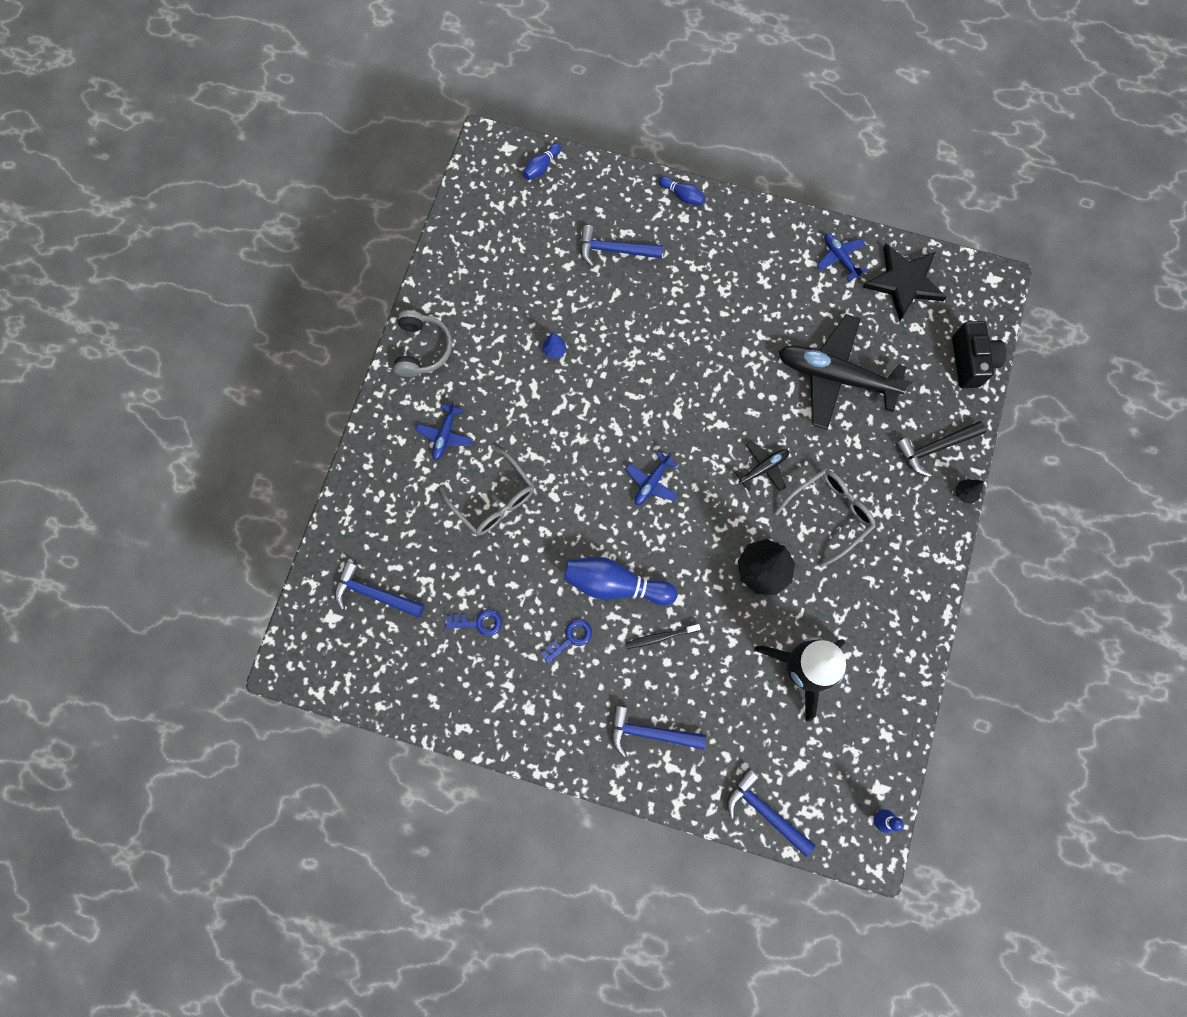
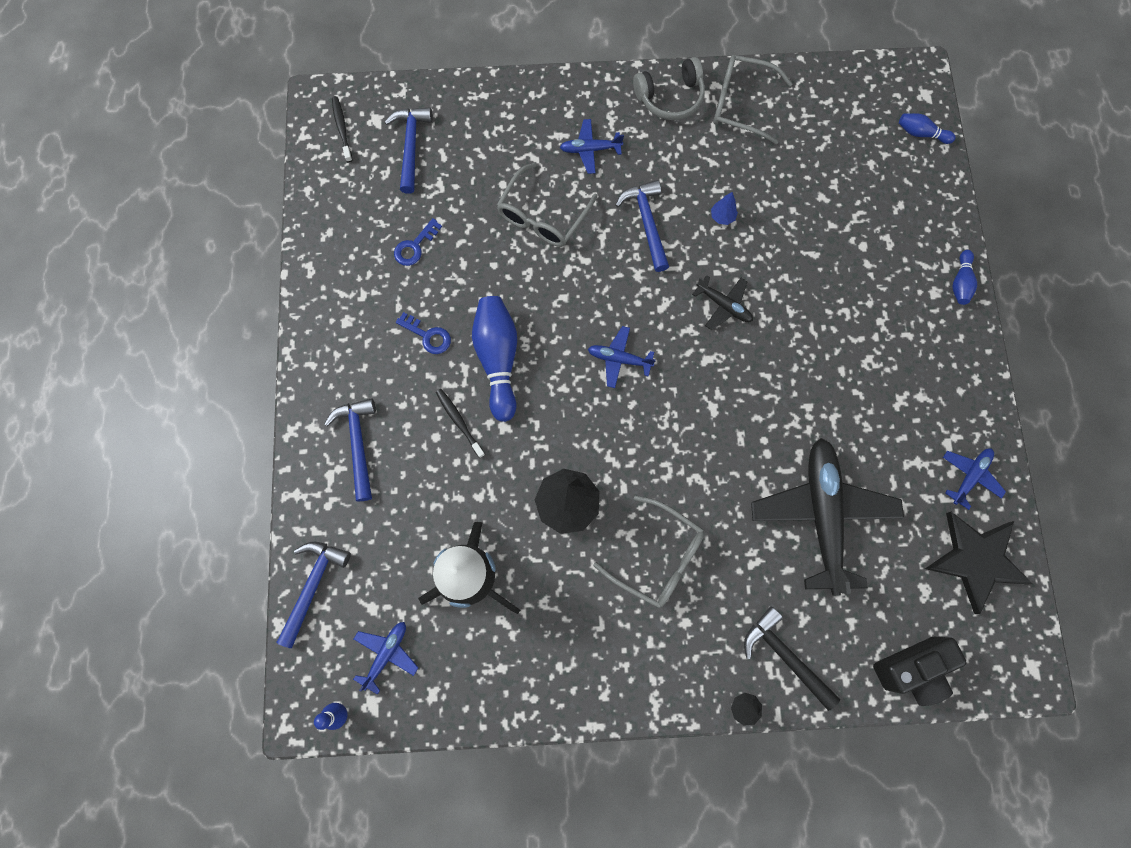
camera: 70 degrees right, 0 degrees up
blue key [445,609,502,636] -> blue key turned 60 degrees clockwise [394,218,442,266]
blue hammer [580,225,663,267] -> blue hammer moved to [616,180,669,272]
black plane [735,441,789,491] -> black plane moved to [692,275,753,330]
none -> black toothbrush [332,96,353,162]
none -> blue plane [353,622,418,695]
none -> grey glasses [713,55,793,144]

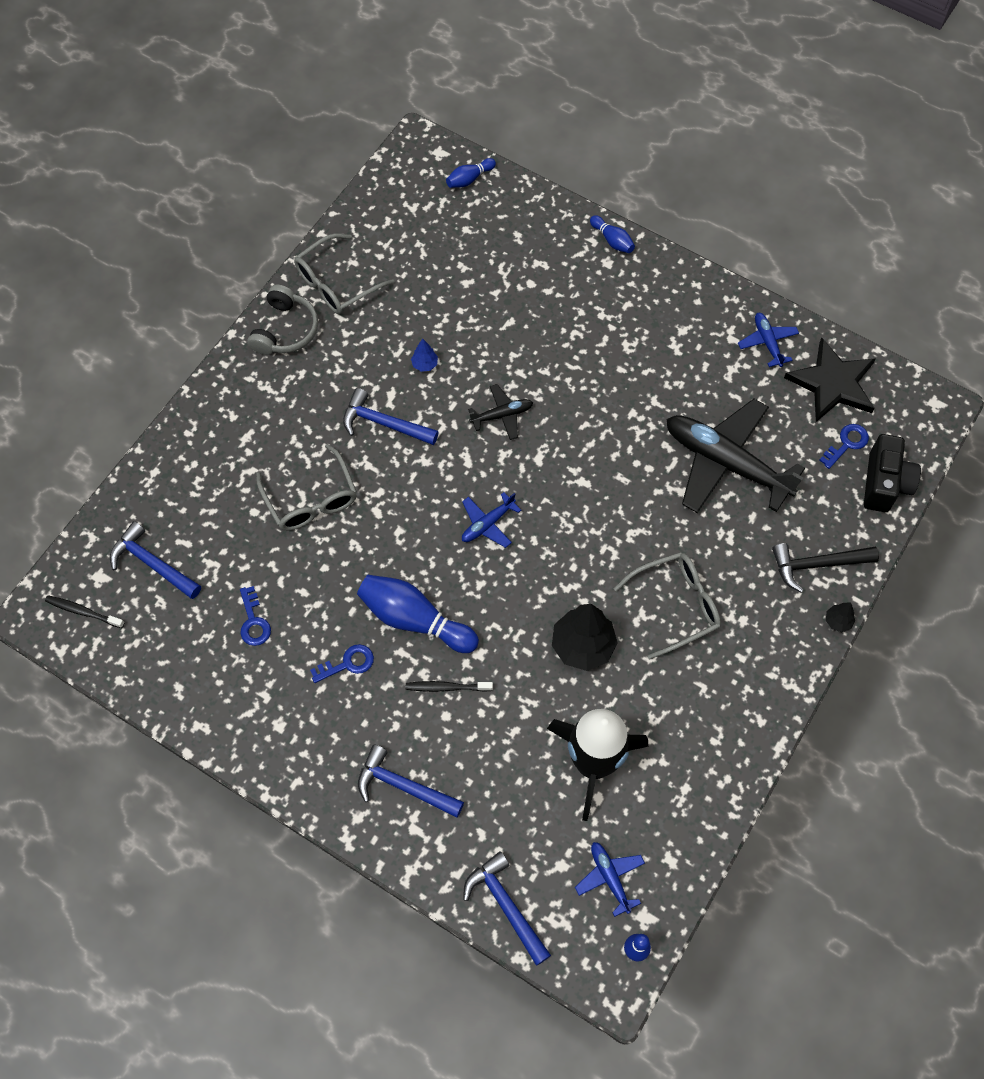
camera: 55 degrees left, 10 degrees down
blue plane [560,119,624,174] -> none
none -> blue key [819,424,869,469]

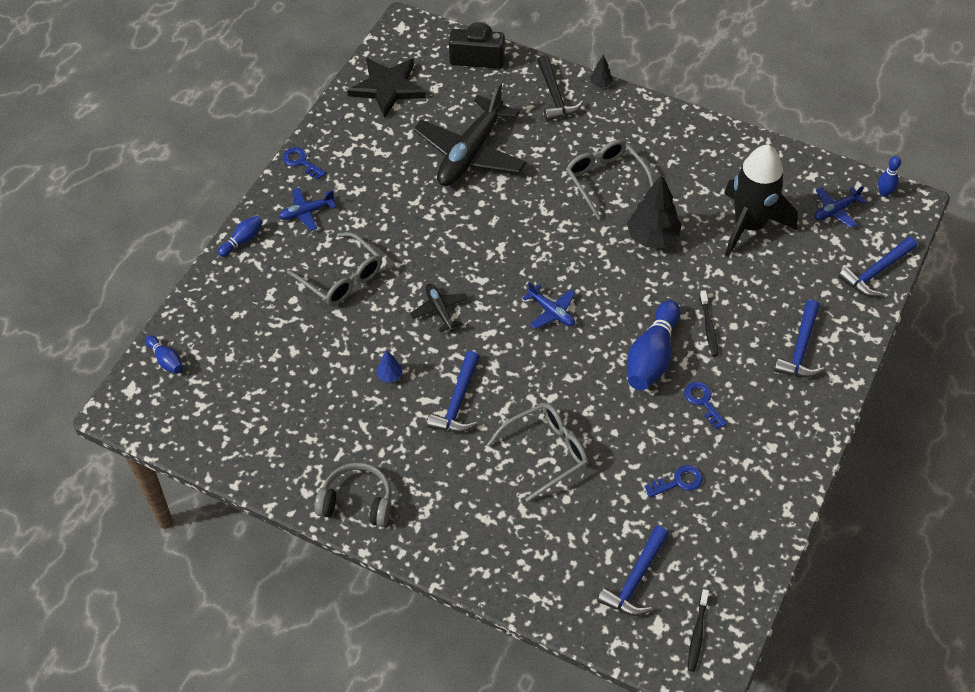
camera: 95 degrees left, 10 degrees down
grey glasses [294,233,395,314] -> grey glasses moved to [287,232,382,306]
blue plane [738,313,799,367] -> blue plane moved to [278,188,336,231]
blue key [819,424,869,469] -> blue key moved to [282,147,326,180]

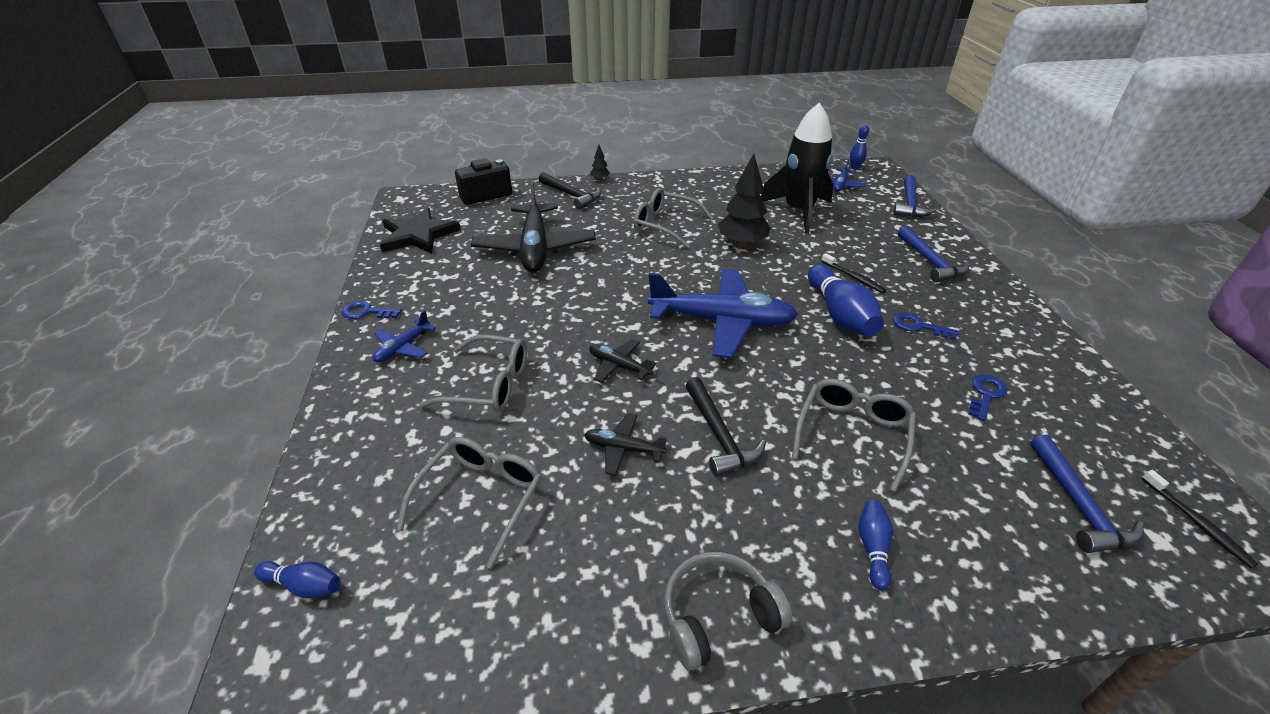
camera: 35 degrees left, 15 degrees down
blue bowling pin [218,216,263,257] -> blue bowling pin moved to [859,500,893,590]
blue tree [376,350,402,383] -> black plane [584,413,667,476]
blue hammer [427,351,480,432] -> black hammer [686,377,766,476]
blue plane [522,282,575,329] -> blue plane [648,269,798,358], size x2.17
none -> grey glasses [397,437,542,569]

